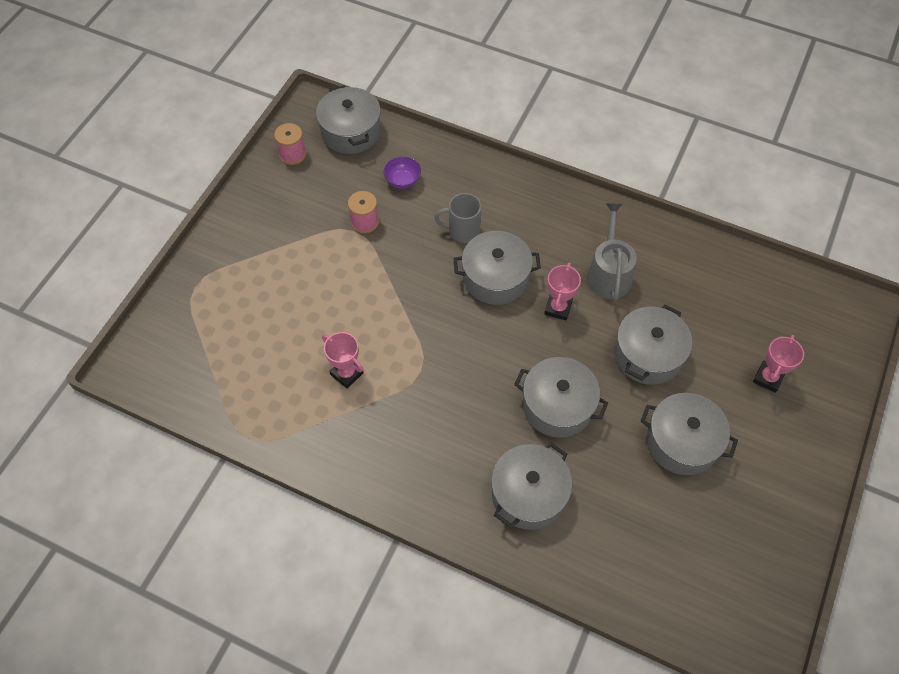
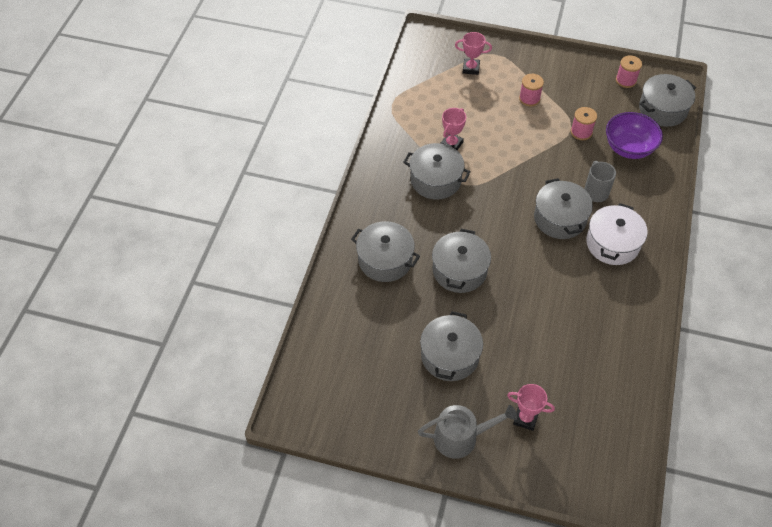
camera: 80 degrees right, 5 degrees down
purple bowl [384,156,421,189] -> purple bowl [606,112,663,159], size x1.85
pink trophy [544,262,581,321] -> pink trophy moved to [455,32,492,75]
grey watering can [587,203,637,301] -> grey watering can moved to [418,405,517,459]
grey pot [614,304,692,385] -> grey pot moved to [403,143,471,200]
none -> pink spool [519,74,544,106]
none -> white pot [586,203,648,265]

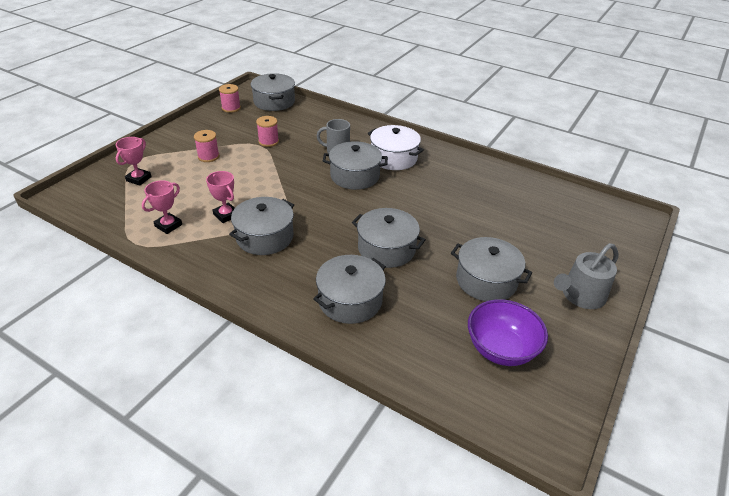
camera: 75 degrees left, 15 degrees down
grey watering can [418,405,517,459] -> grey watering can turned 135 degrees counterclockwise [554,243,619,309]
pink trophy [507,384,555,431] -> pink trophy moved to [142,180,182,234]
purple bowl [606,112,663,159] -> purple bowl moved to [468,299,548,366]

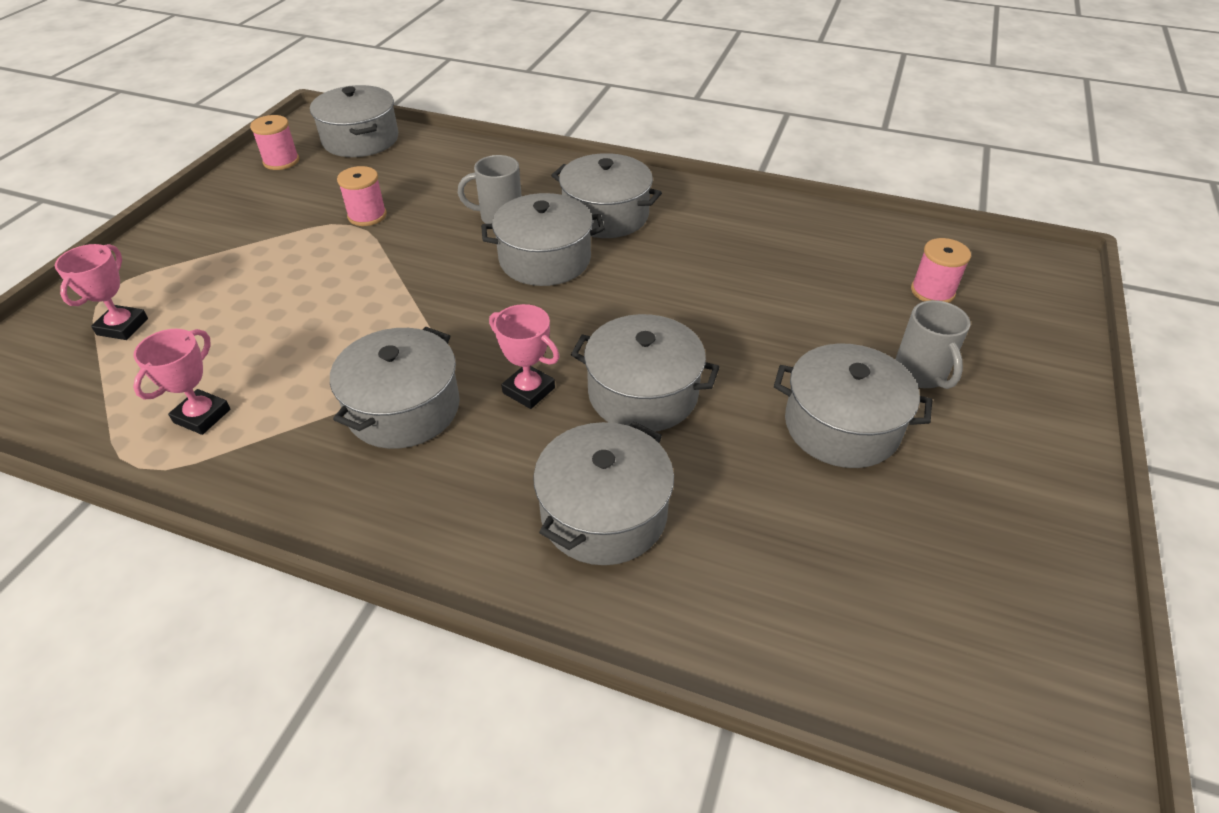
camera: 10 degrees left, 5 degrees up
pink spool [194,130,220,162] -> pink spool moved to [911,238,971,303]
pink trophy [206,171,235,223] -> pink trophy moved to [489,304,559,409]
white pot [368,125,424,170] -> grey pot [551,153,662,238]
purple bowl [468,299,548,366] -> none
grey watering can [554,243,619,309] -> none
none -> grey mug [895,300,970,389]

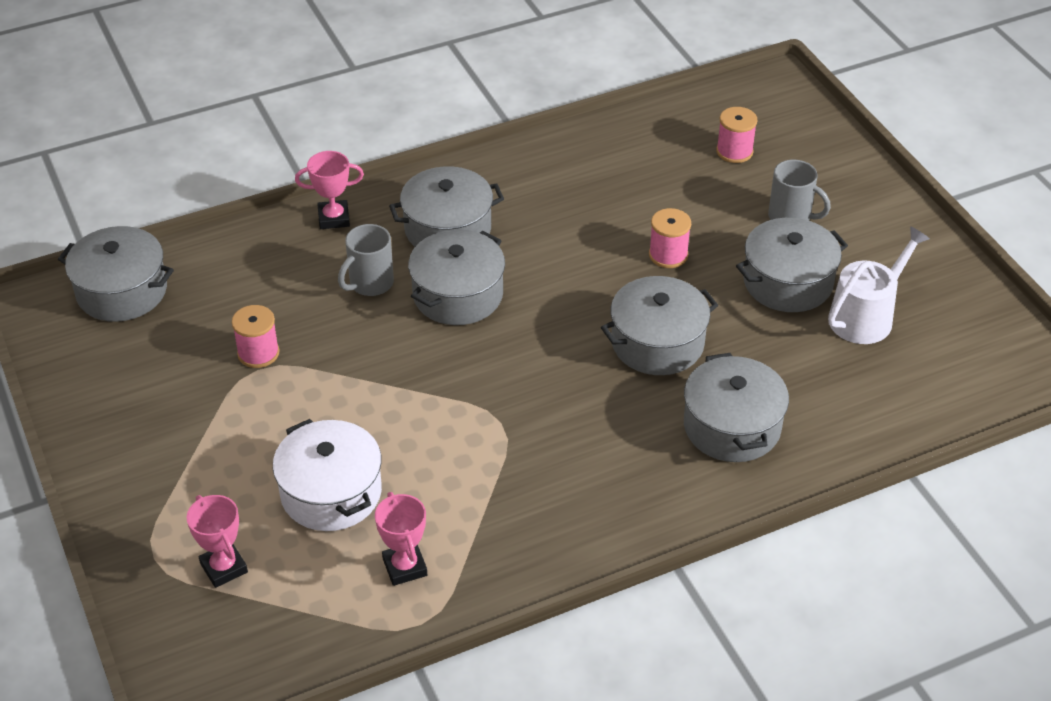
camera: 45 degrees left, 0 degrees up
pink spool [250,115,299,170] -> pink spool moved to [649,208,691,268]
grey pot [330,327,460,449] -> none
pink trophy [489,304,559,409] -> pink trophy moved to [295,151,364,229]
none -> white pot [273,419,382,531]
none -> white watering can [828,226,930,344]

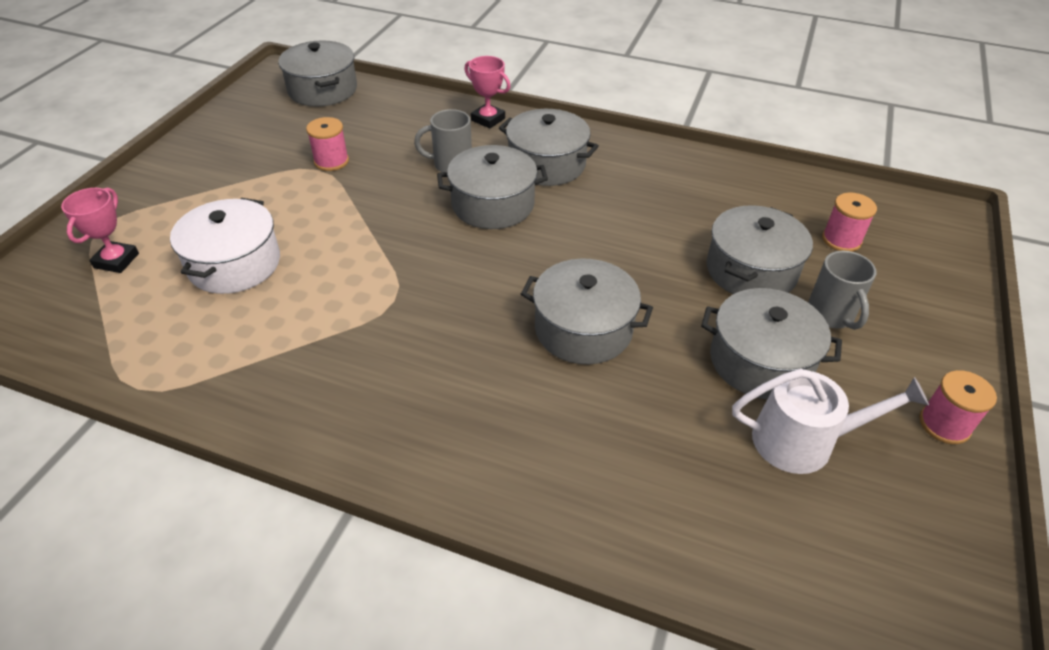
camera: 45 degrees right, 0 degrees up
pink trophy [375,492,427,586] -> none
pink spool [649,208,691,268] -> pink spool moved to [919,370,997,444]
grey pot [684,353,789,462] -> grey pot moved to [707,205,813,294]

